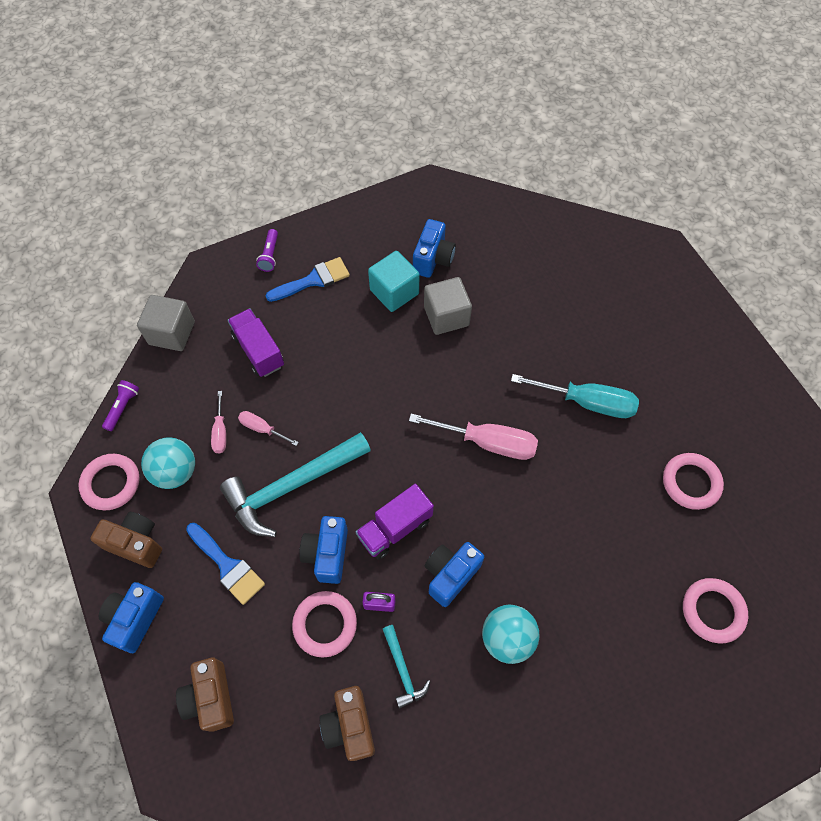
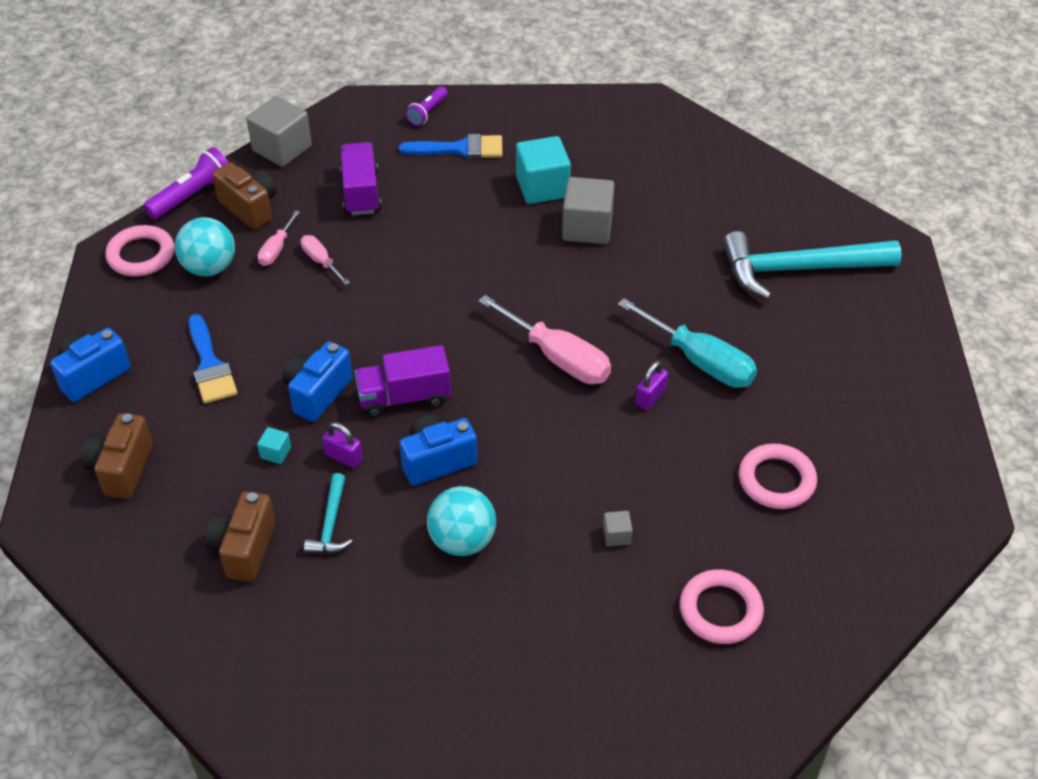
camera: 25 degrees right, 15 degrees down
brown camera [90,512,162,568] -> brown camera moved to [212,162,276,229]
purple flashlight [102,380,139,431] -> purple flashlight [143,147,229,220], size x1.58
turquoise hammer [220,432,371,537] -> turquoise hammer moved to [723,231,902,299]
pink ring [292,591,357,658] -> turquoise cube [257,427,291,464]
blue camera [413,219,456,278] -> none
none -> grey cube [603,511,633,546]
none -> purple padlock [635,361,668,410]

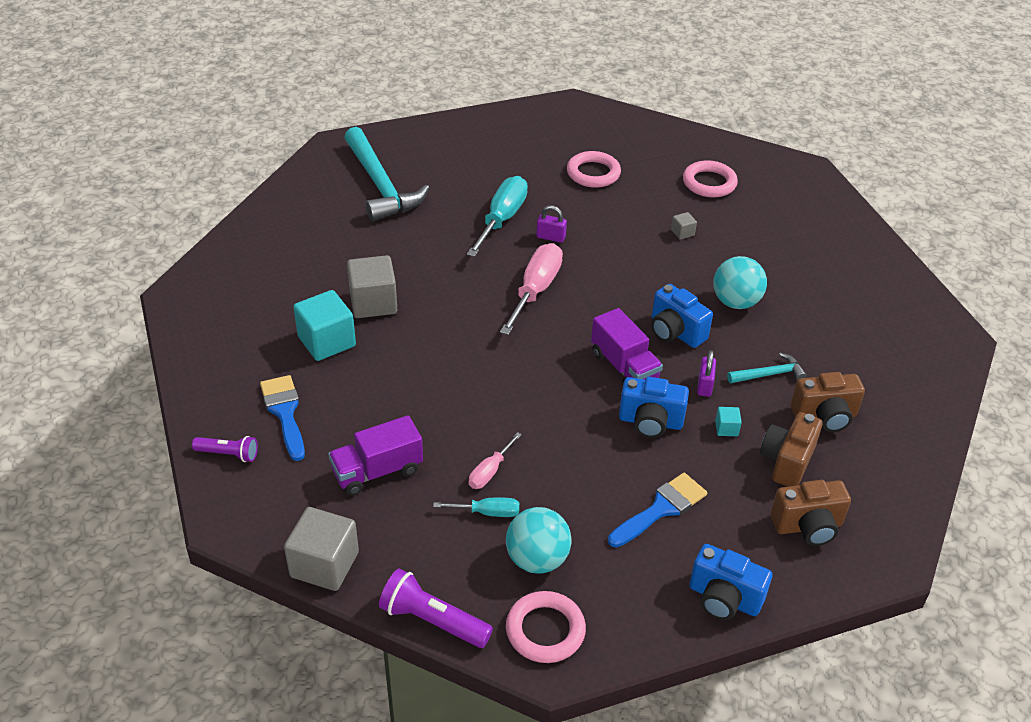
camera: 110 degrees left, 5 degrees down
brown camera [212,162,276,229] -> brown camera moved to [760,412,823,487]
pink screwdriver [258,210,300,266] -> turquoise screwdriver [433,497,519,517]

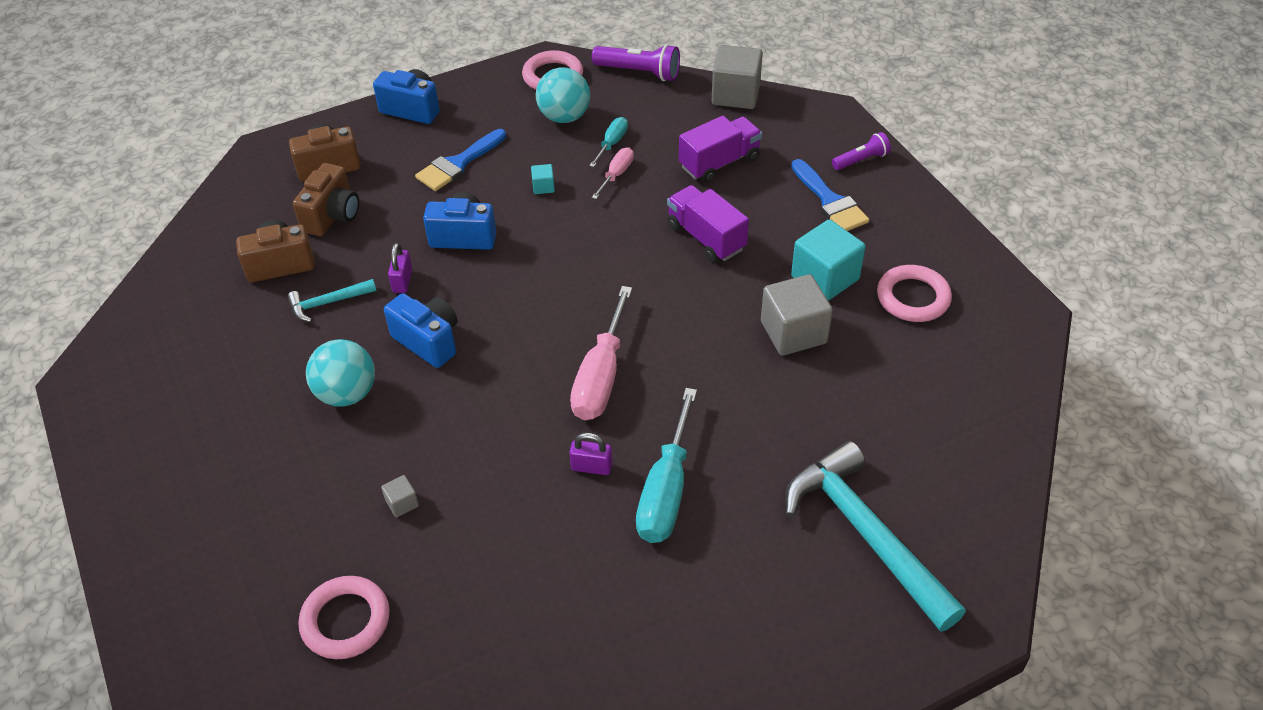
camera: 175 degrees right, 5 degrees up
purple flashlight [192,436,258,462] -> purple flashlight turned 150 degrees clockwise [832,132,891,170]
turquoise screwdriver [433,497,519,517] -> turquoise screwdriver turned 120 degrees clockwise [589,117,628,167]
pink ring [567,151,621,188] -> pink ring moved to [877,265,952,322]
purple truck [591,308,663,384] -> purple truck moved to [667,185,749,262]
turquoise cube [715,407,742,436] -> turquoise cube moved to [531,164,555,194]

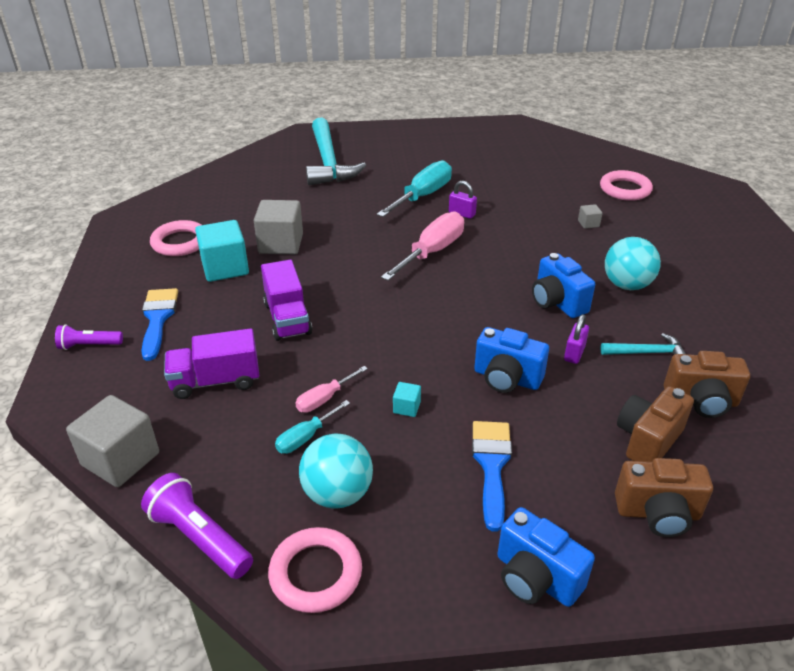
camera: 160 degrees left, 10 degrees down
blue brush [415,129,506,191] -> blue brush turned 60 degrees counterclockwise [472,421,512,532]

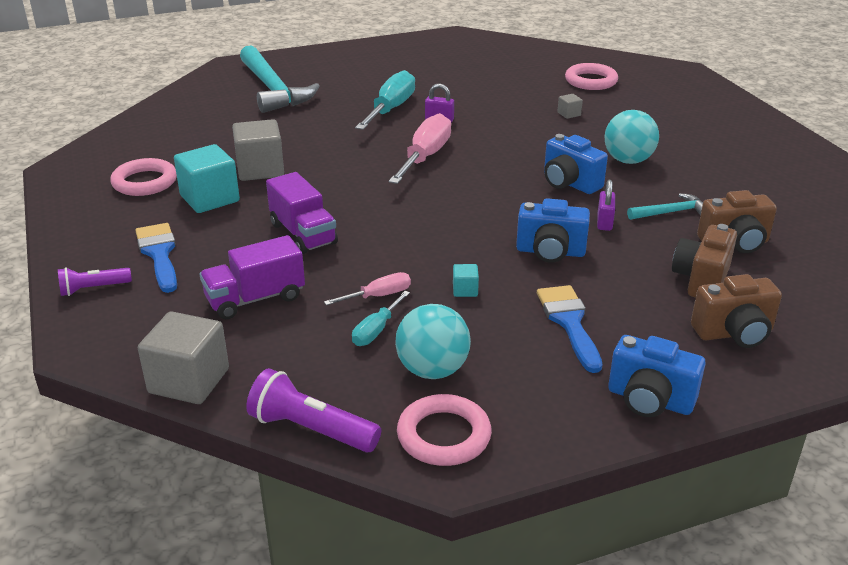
camera: 15 degrees left, 5 degrees down
pink screwdriver [295,366,368,413] -> pink screwdriver turned 150 degrees counterclockwise [324,272,411,305]

